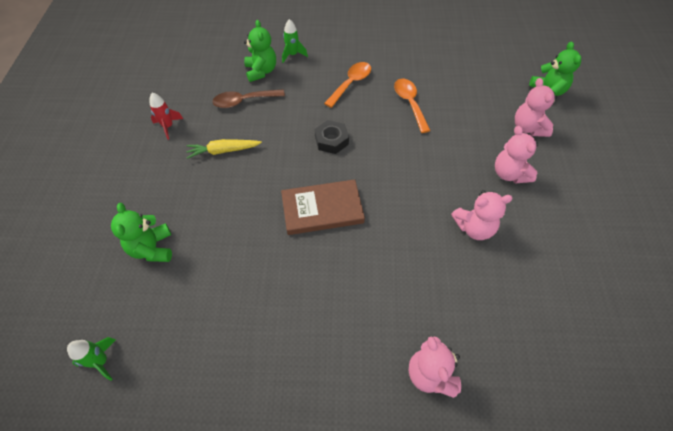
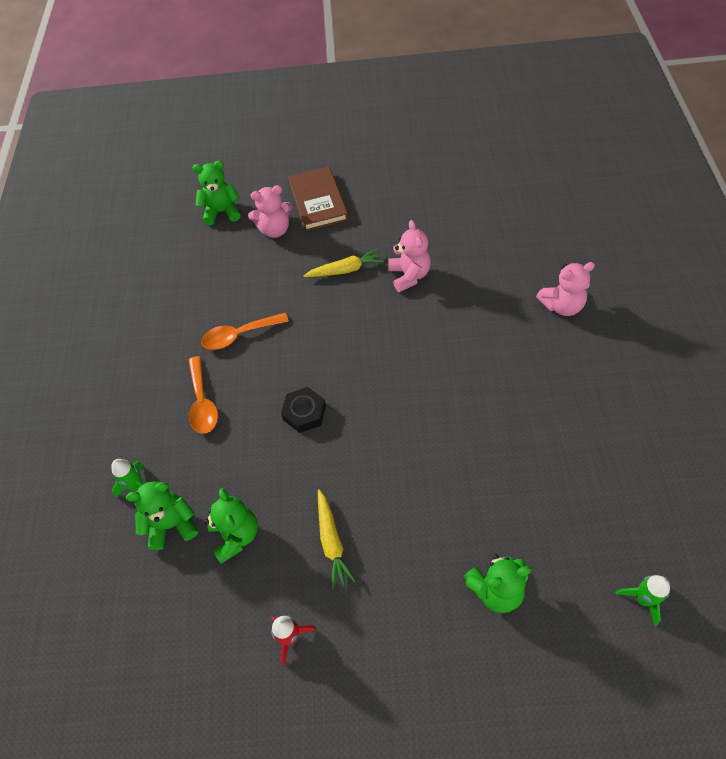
camera: 90 degrees left, 0 degrees up
brown spoon [213,89,285,108] -> green teddy bear [205,488,258,564]
brown book [281,179,365,235] -> brown book moved to [288,166,349,231]
orange spoon [324,62,371,108] -> orange spoon turned 135 degrees counterclockwise [189,356,218,434]
pink teddy bear [495,126,538,184] -> none
none -> yellow carrot [303,248,384,277]

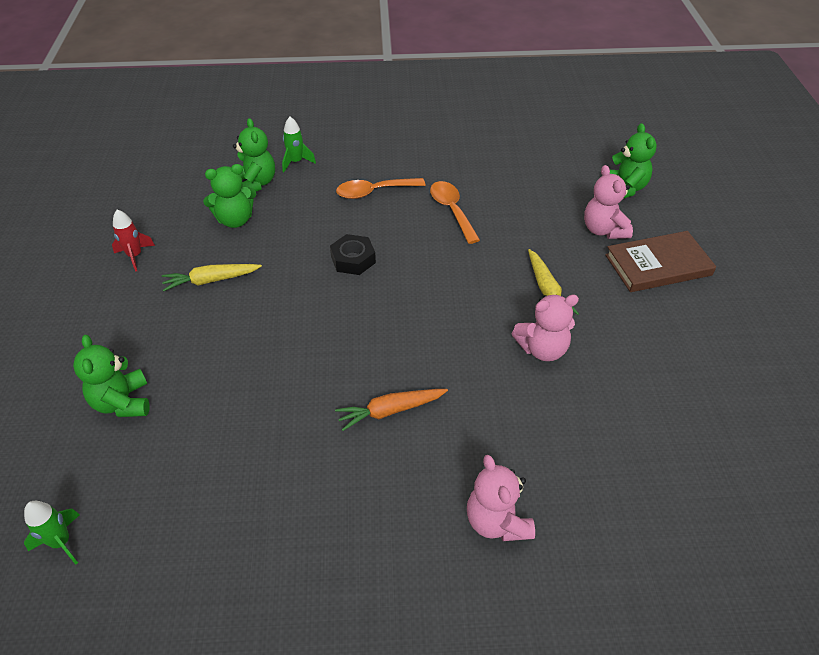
camera: 85 degrees right, 10 degrees down
none -> orange carrot [335,389,448,431]

